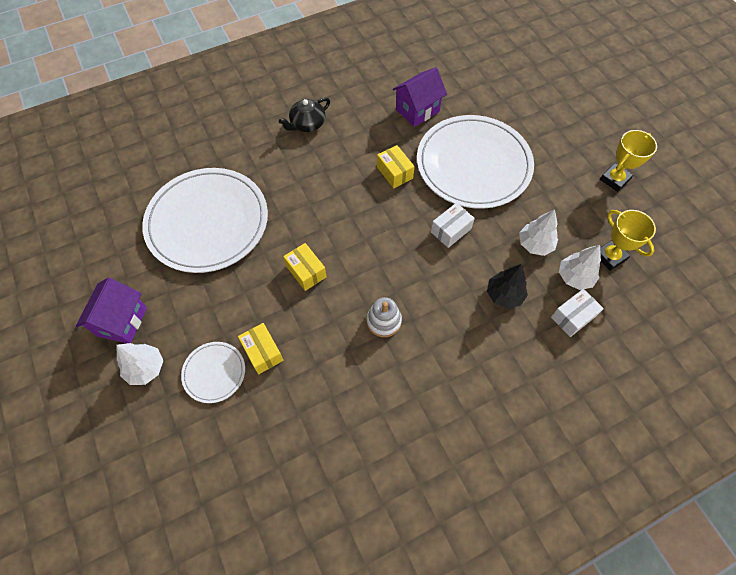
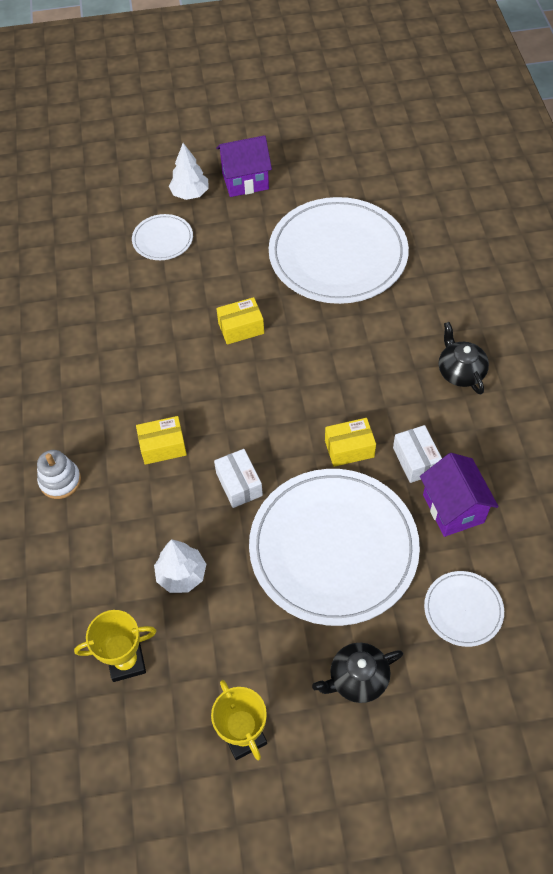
camera: 110 degrees right, 5 degrees down
purple house [76,277,147,343] -> purple house turned 45 degrees counterclockwise [216,135,272,197]
yellow box [238,323,284,374] -> yellow box moved to [136,416,187,465]
white stacking toy [366,297,402,337] -> white stacking toy moved to [37,450,81,499]
black tree [487,264,528,309] -> none
white box [551,289,604,337] -> white box moved to [393,425,442,483]
white tree [559,245,601,290] -> none
none -> black teapot [312,643,403,703]
none -> white plate [424,571,504,647]

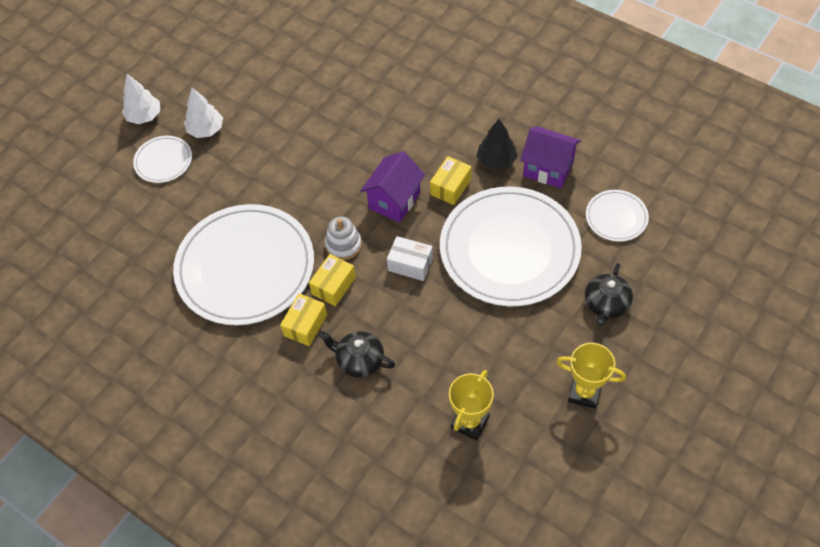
camera: 45 degrees left, 0 degrees up
white stacking toy [37,450,81,499] -> white stacking toy moved to [325,217,362,260]
white tree [154,539,206,593] -> white tree moved to [184,88,223,138]
purple house [216,135,272,197] -> purple house moved to [361,151,425,223]
yellow box [216,297,264,345] -> yellow box moved to [280,293,327,346]
white plate [269,197,409,304] -> white plate moved to [173,204,314,325]
white box [393,425,442,483] -> black tree [477,119,517,170]
black teapot [439,322,489,395] -> black teapot moved to [319,331,395,378]

